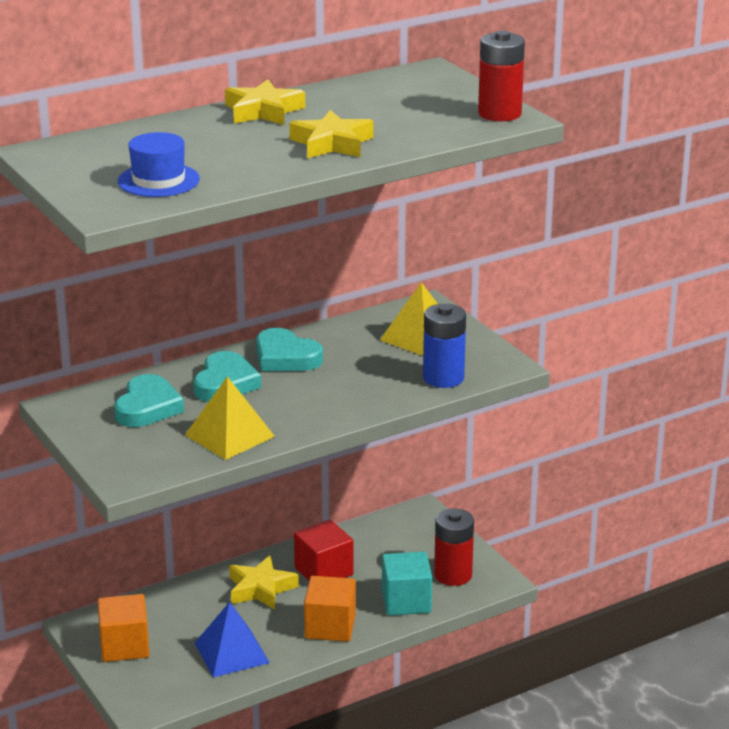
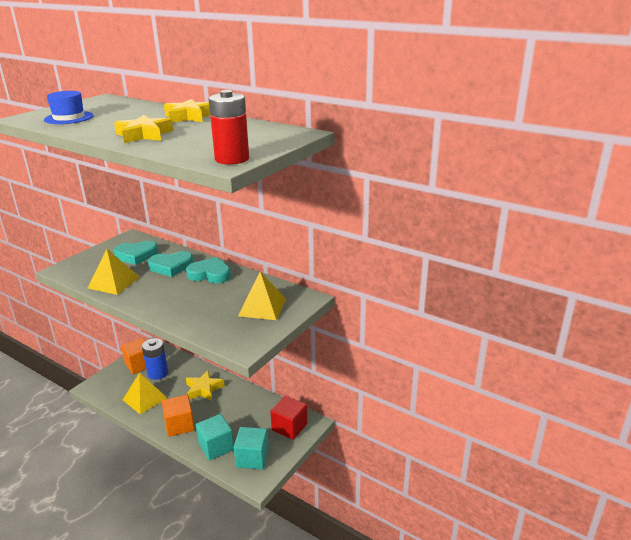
camera: 65 degrees right, 0 degrees up
blue pyramid [195,602,270,678] -> yellow pyramid [123,372,167,415]
turquoise heart [256,328,323,371] -> turquoise heart turned 90 degrees clockwise [186,257,231,283]
red cube [294,520,354,581] -> red cube moved to [270,396,307,440]
blue battery [423,304,466,388] -> blue battery moved to [142,338,168,380]
red battery [434,509,474,586] -> turquoise cube [234,427,269,470]

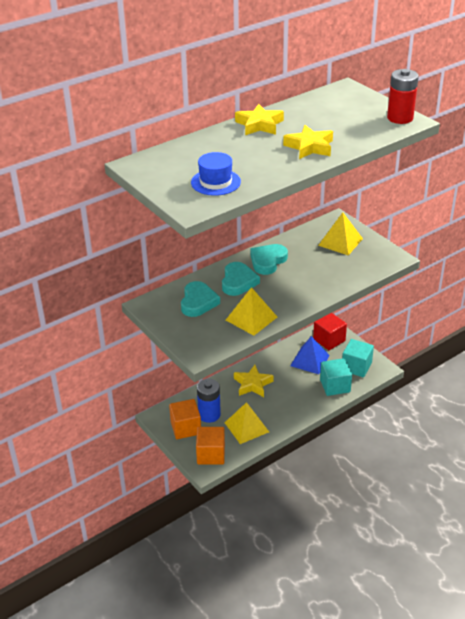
camera: 70 degrees left, 10 degrees up
orange cube [162,395,195,437] -> orange cube moved to [196,427,225,465]
none -> blue pyramid [290,336,330,374]

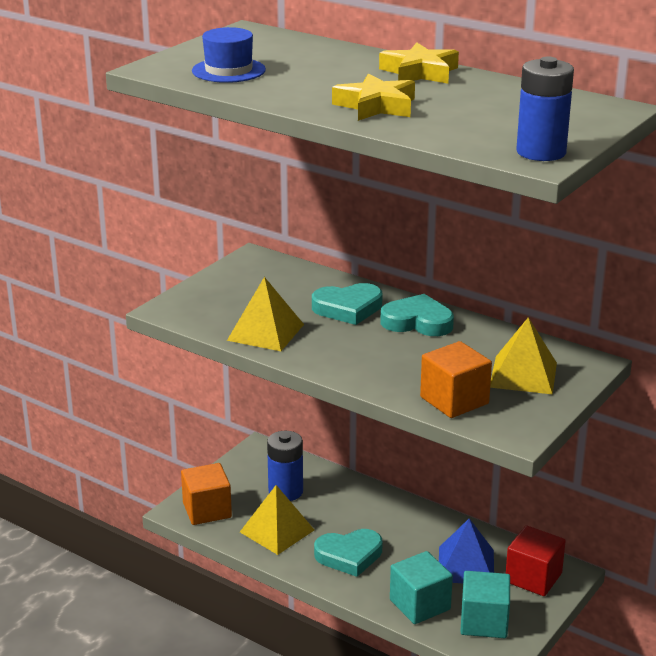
camera: 70 degrees right, 10 degrees down
orange cube [169,399,201,439] -> orange cube moved to [420,341,492,418]
turquoise heart [181,281,220,317] -> turquoise heart moved to [314,529,383,577]
yellow star [234,365,274,397] -> none
red battery [387,69,419,124] -> blue battery [516,57,574,161]

